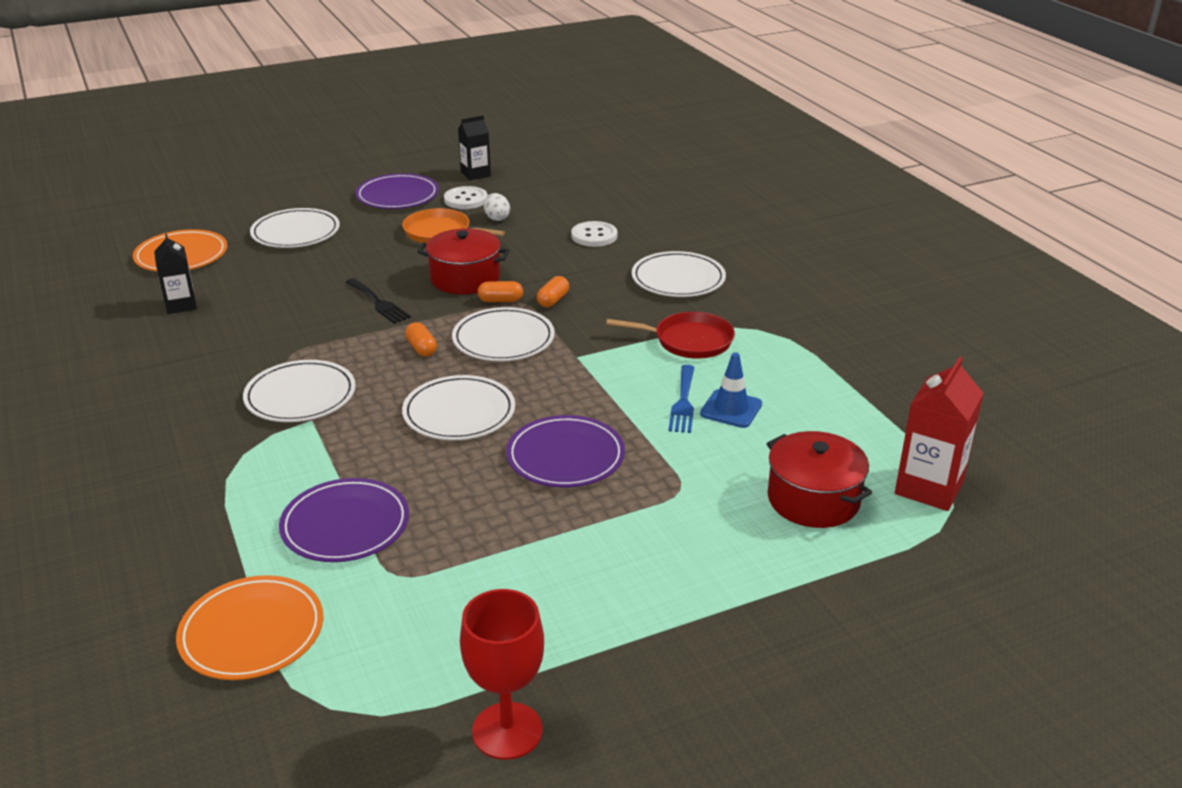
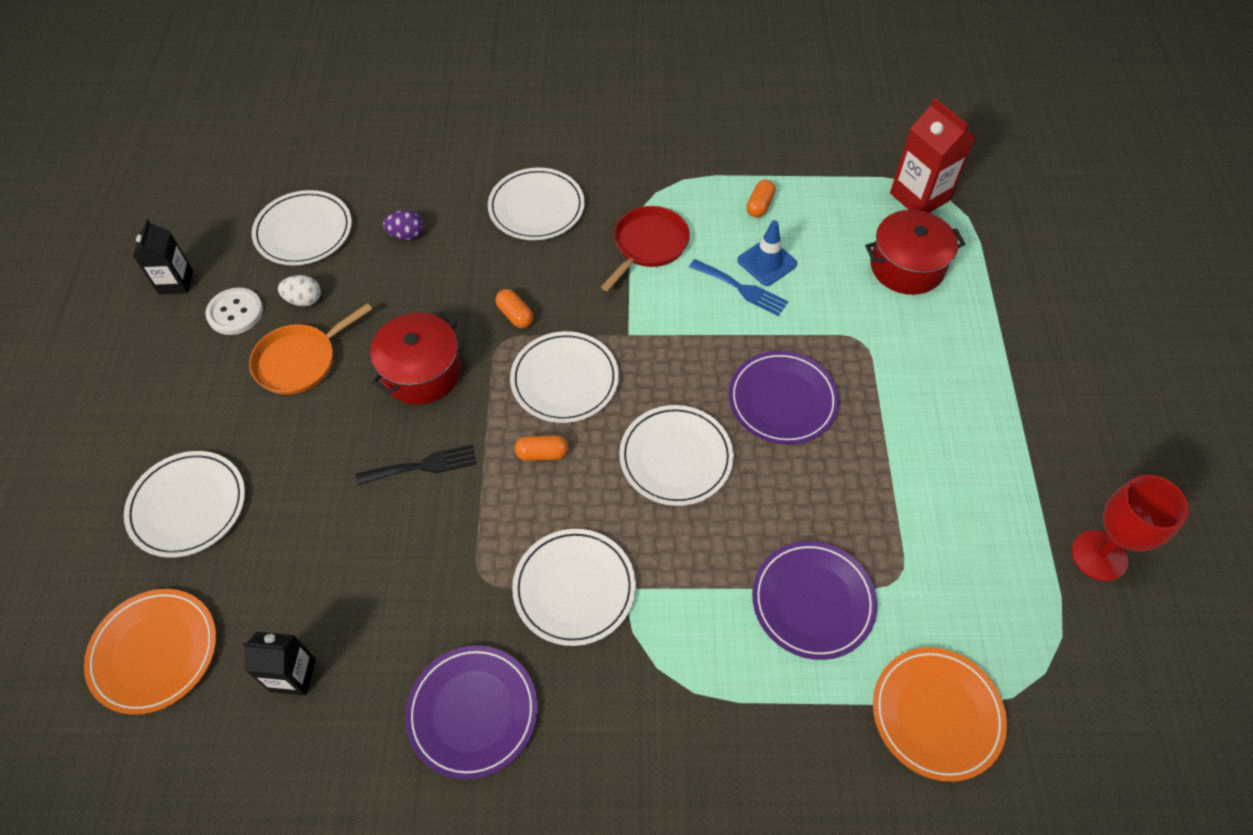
camera: 65 degrees left, 25 degrees up
purple plate [355,173,439,209] -> purple plate moved to [405,645,538,780]
orange capsule [478,281,523,302] -> orange capsule moved to [746,179,776,218]
white button [571,221,617,247] -> purple egg [383,210,423,240]
none -> white plate [252,190,352,266]

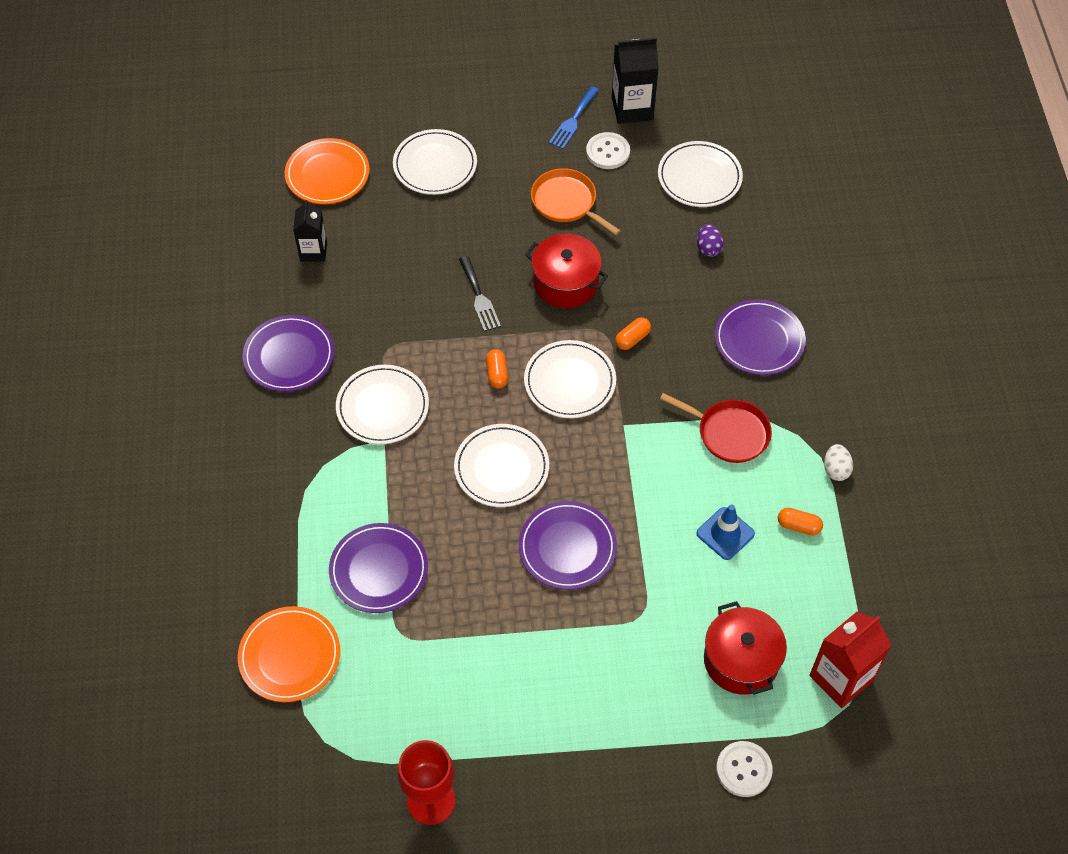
camera: 85 degrees right, 0 degrees up
black carton [133,219,193,294] -> black carton [612,38,659,124], size x1.53
white egg [278,275,321,306] -> white egg moved to [824,444,853,481]
white plate [488,168,585,240] -> purple plate [715,299,806,375]
blue fork [689,259,788,316] -> blue fork moved to [549,86,599,149]
none -> white button [716,741,773,797]

